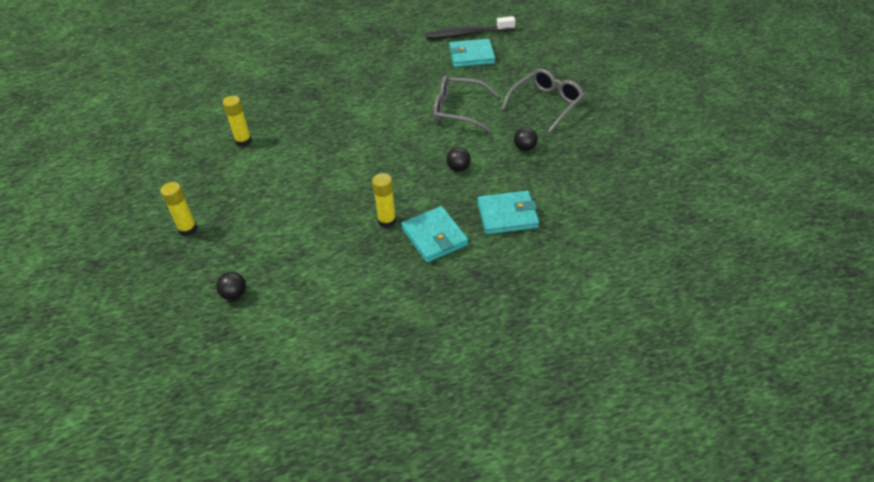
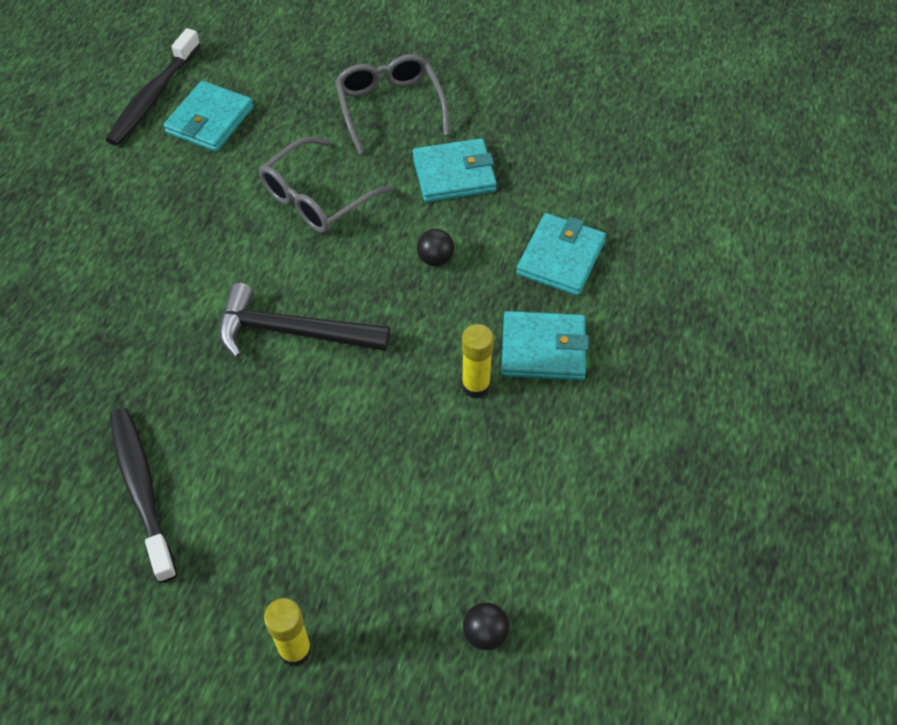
camera: 60 degrees left, 10 degrees up
yellow glue stick [223,96,252,147] -> black toothbrush [110,408,177,583]
black ball [514,127,538,151] -> turquoise wallet [413,138,497,202]
none -> black hammer [219,283,390,358]

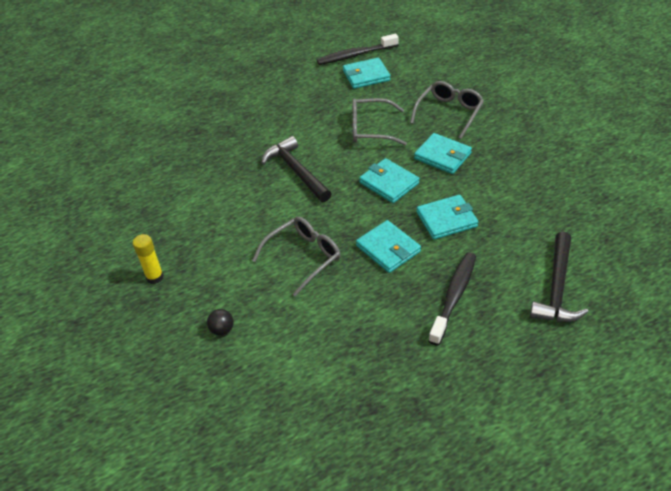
camera: 50 degrees right, 10 degrees down
black toothbrush [110,408,177,583] -> black toothbrush moved to [429,252,476,346]
black ball [417,229,454,267] -> turquoise wallet [359,158,420,203]
yellow glue stick [462,324,494,398] -> none
none -> grey glasses [252,216,340,297]
none -> black hammer [530,232,589,322]

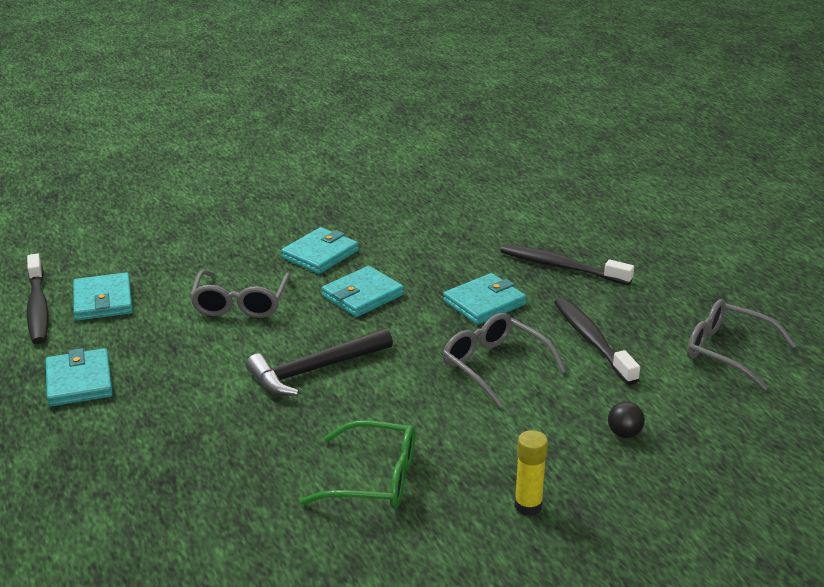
camera: 90 degrees left, 15 degrees down
grey glasses [410,81,484,139] -> grey glasses moved to [687,299,797,391]
turquoise wallet [416,195,478,240] -> turquoise wallet moved to [46,348,113,406]
black hammer [530,232,589,322] -> none
none -> green glasses [300,420,415,509]
none -> black toothbrush [554,297,640,385]

